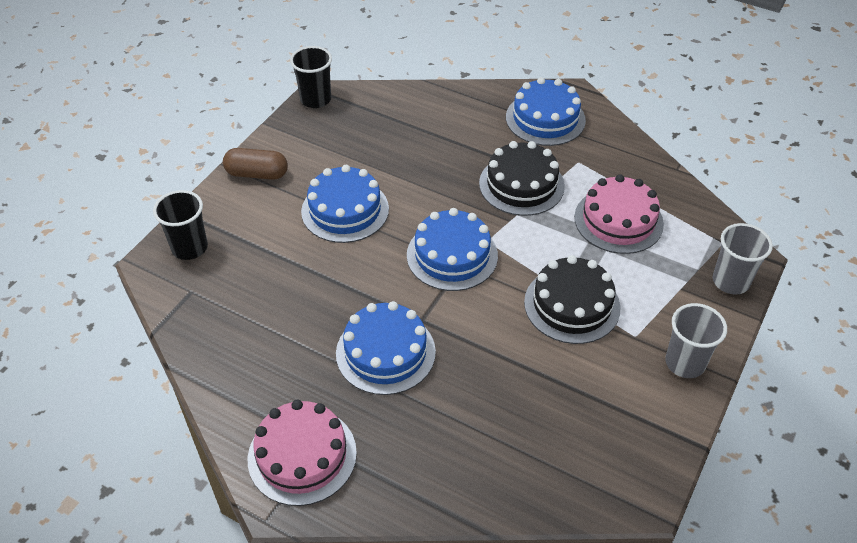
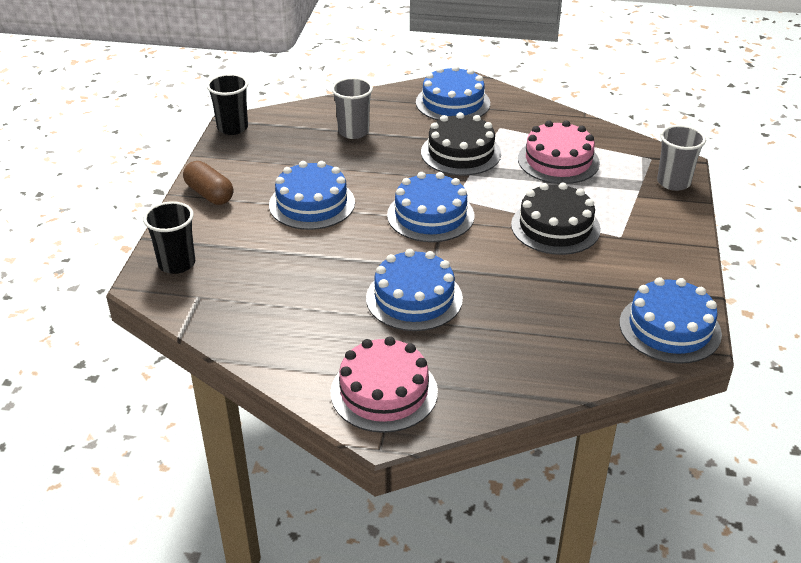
camera: 20 degrees left, 10 degrees down
brown capsule [223,148,288,180] -> brown capsule turned 60 degrees clockwise [183,161,234,205]
grey cup [665,303,727,378] -> grey cup moved to [331,77,373,139]
none -> blue cake [619,277,722,364]

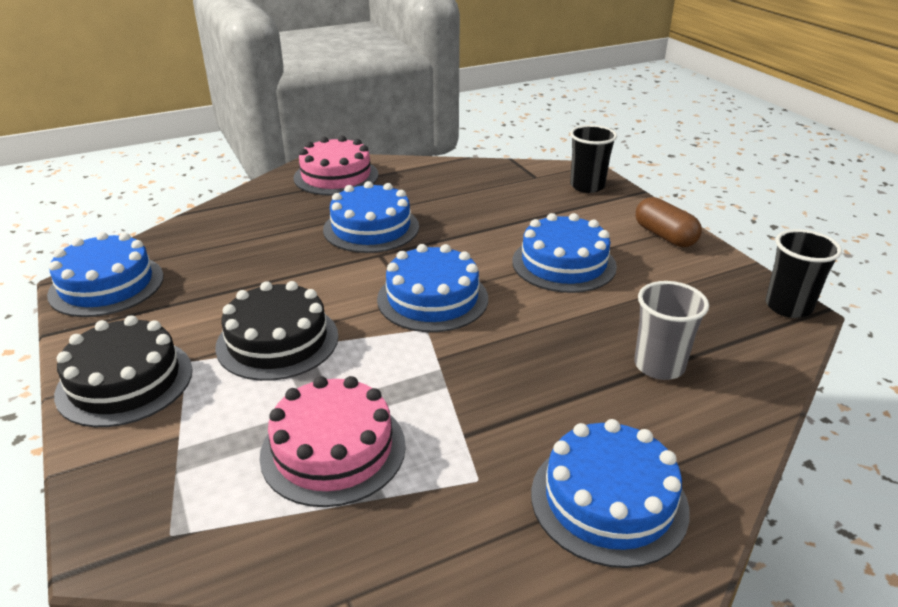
camera: 145 degrees right, 5 degrees down
brown capsule [183,161,234,205] -> brown capsule turned 45 degrees clockwise [636,197,702,247]
black cake [421,112,501,176] -> black cake moved to [54,315,192,427]
grey cup [657,125,706,191] -> none

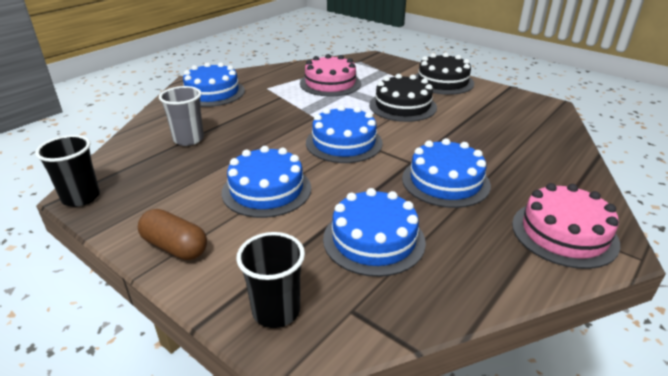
camera: 155 degrees right, 0 degrees up
blue cake [47,232,164,317] -> blue cake moved to [323,188,426,277]

